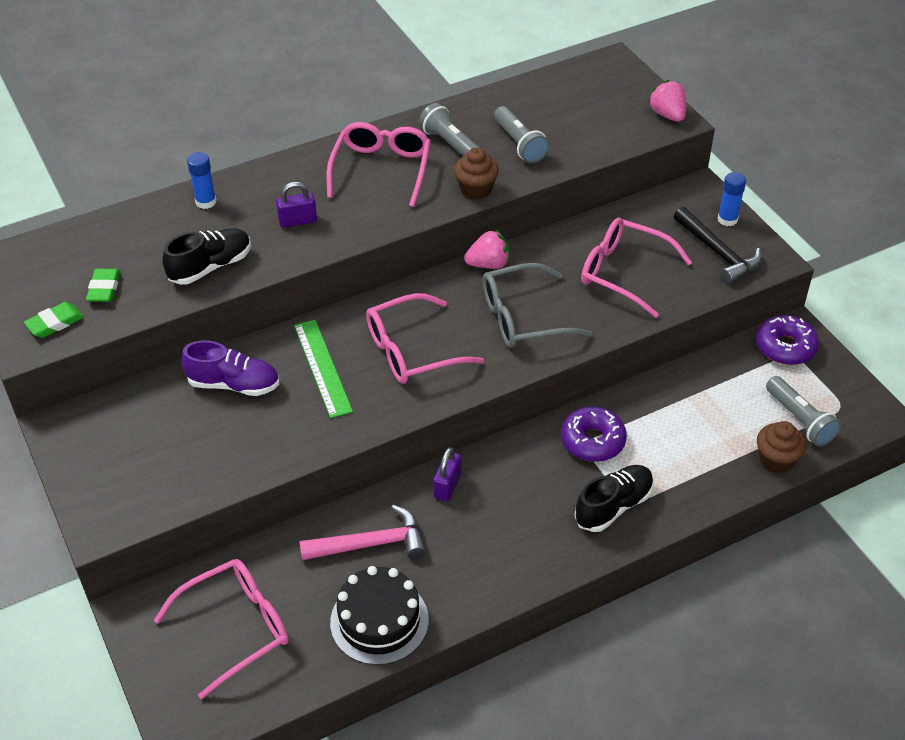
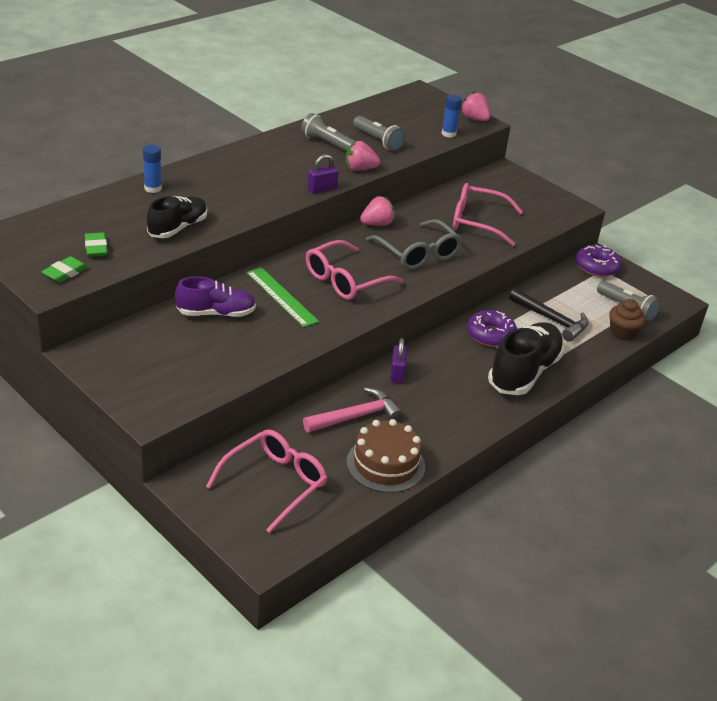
camera: 20 degrees left, 10 degrees down
purple padlock [276,182,317,228] -> purple padlock moved to [307,154,339,194]
pink glasses [326,122,431,207] -> none
black cake [330,566,429,665] -> brown cake [347,419,425,493]
brown cupcake [454,148,499,200] -> pink strawberry [346,141,380,171]
grey glasses [483,263,593,348] -> grey glasses turned 90 degrees counterclockwise [366,219,462,270]
black shoe [574,465,654,532] -> black shoe [488,322,565,395], size x1.54
black hammer [673,207,762,284] -> black hammer moved to [509,288,589,342]
blue glue stick [718,172,746,226] -> blue glue stick moved to [441,94,462,138]

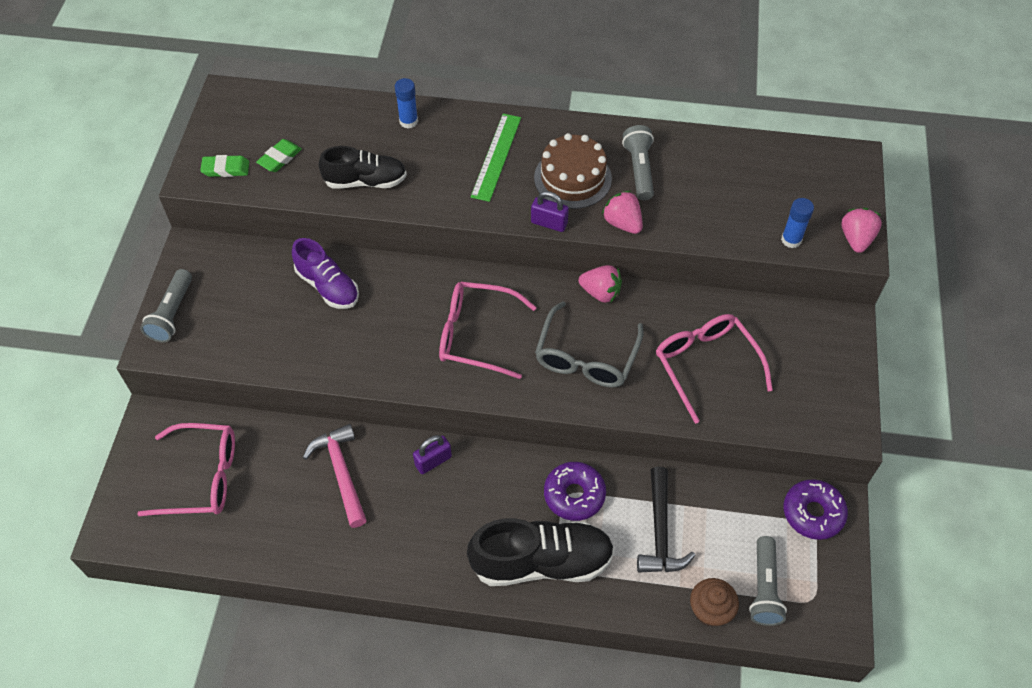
camera: 55 degrees right, 20 degrees up
green ruler [246,267,319,327] -> green ruler moved to [471,114,521,202]
pink hammer [303,387,403,433] -> pink hammer turned 135 degrees counterclockwise [303,424,367,528]
brown cake [347,419,425,493] -> brown cake moved to [534,133,612,209]
grey flashlight [353,116,405,151] -> grey flashlight moved to [140,269,192,343]

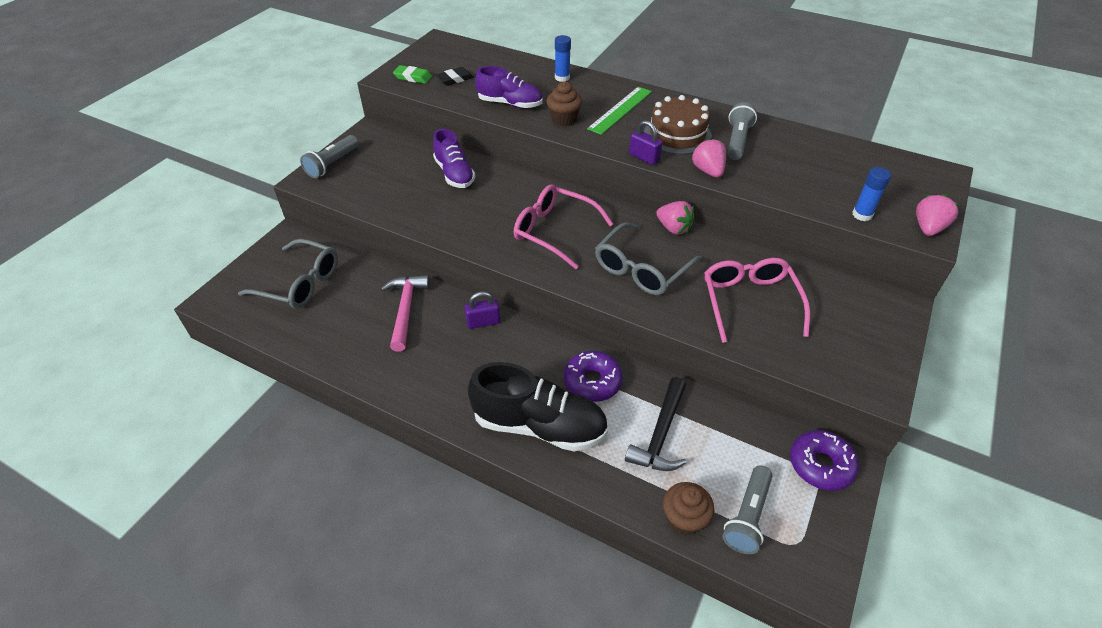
camera: 20 degrees right, 10 degrees down
pink glasses [137,423,235,516] -> grey glasses [238,239,338,309]
green eraser [256,139,302,172] -> black eraser [435,67,474,86]
black shoe [319,146,407,189] -> purple shoe [475,66,543,108]
none -> brown cupcake [547,82,582,126]

